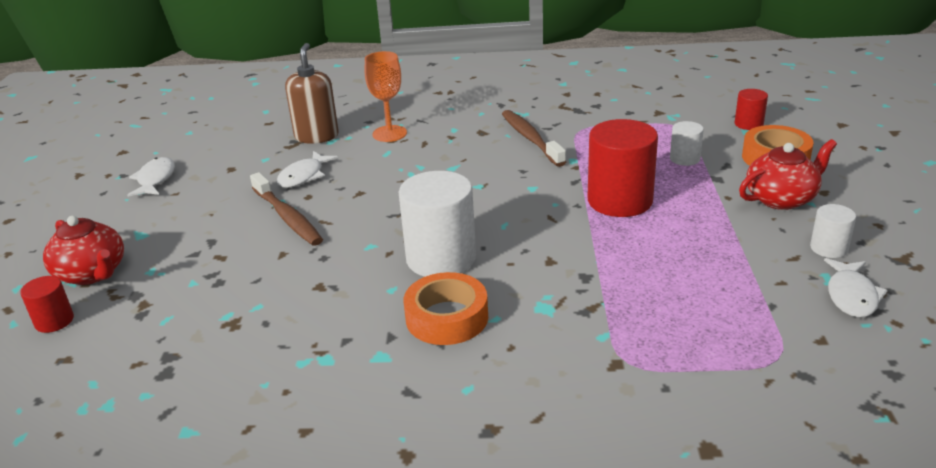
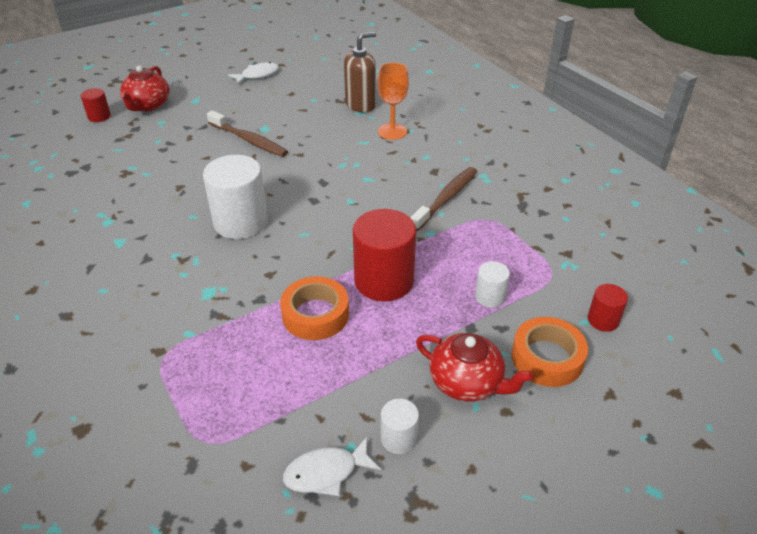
camera: 55 degrees right, 10 degrees up
brown toothbrush [250,172,323,246] -> brown toothbrush turned 75 degrees counterclockwise [207,110,288,157]
white fish [276,151,338,188] -> none
orange tape [404,272,488,345] -> orange tape moved to [280,276,349,340]

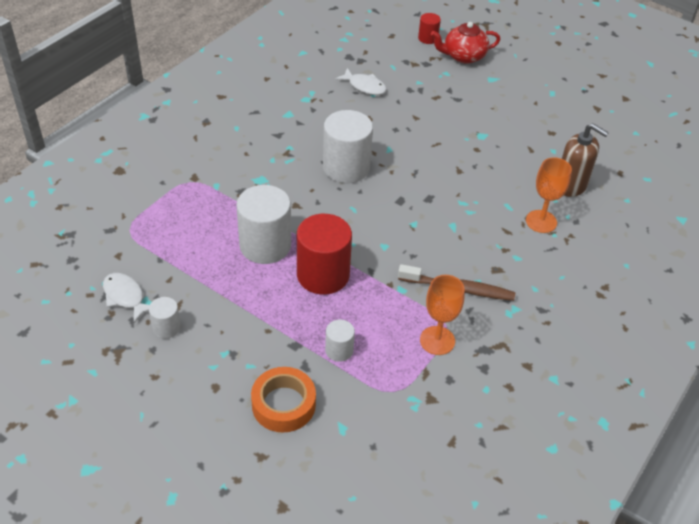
camera: 65 degrees right, 5 degrees up
brown toothbrush [207,110,288,157] -> none
white fish [228,62,279,84] -> white fish moved to [335,68,387,95]
orange tape [280,276,349,340] -> white cylinder [236,185,291,264]
red teapot [416,333,534,401] -> none
red cylinder [587,284,628,332] -> none
none -> orange goblet [420,275,465,355]

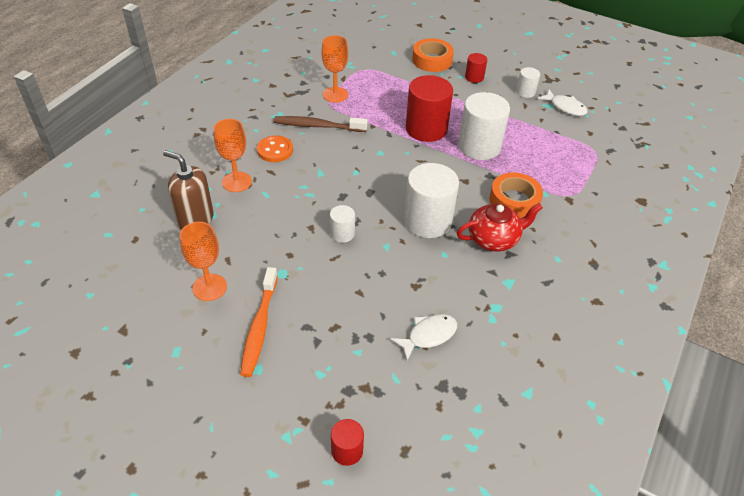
camera: 175 degrees right, 0 degrees up
white cylinder [325,320,355,362] -> white cylinder moved to [330,205,355,243]
white fish [335,68,387,95] -> white fish turned 120 degrees clockwise [390,314,457,360]
red teapot [431,22,500,64] -> red teapot moved to [457,203,543,252]
none -> orange goblet [180,222,227,301]
none -> orange toothbrush [240,267,278,377]
none -> orange button [257,135,293,162]
none -> red cylinder [465,53,487,83]
none -> orange tape [489,173,543,219]

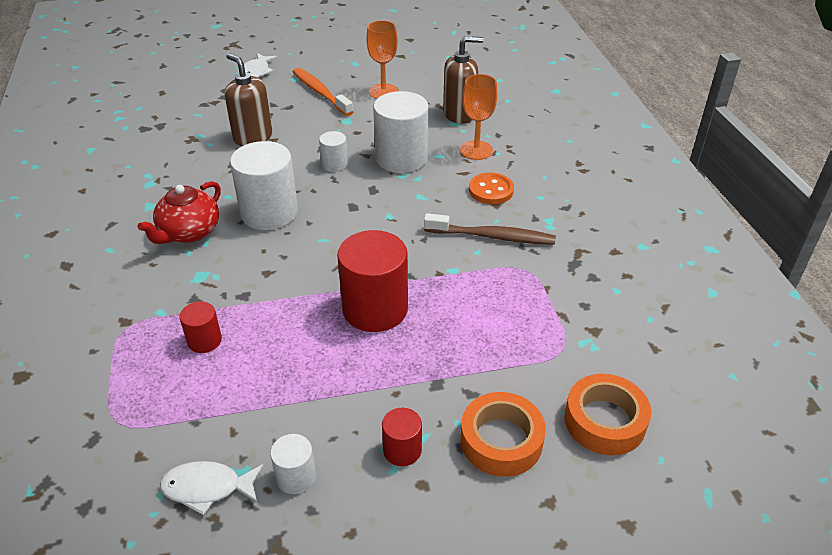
camera: 140 degrees right, 5 degrees down
brown toothbrush [274,116,368,132] -> brown toothbrush turned 45 degrees clockwise [424,213,556,245]
orange goblet [322,35,348,103] -> none
red cylinder [331,419,364,466] -> red cylinder moved to [180,301,222,353]
white fish [390,314,457,360] -> white fish moved to [238,53,278,78]
white cylinder [458,92,510,160] -> white cylinder moved to [373,91,429,173]
orange tape [489,173,543,219] -> orange tape moved to [564,374,651,455]
none -> brown soap dispenser [225,53,272,146]

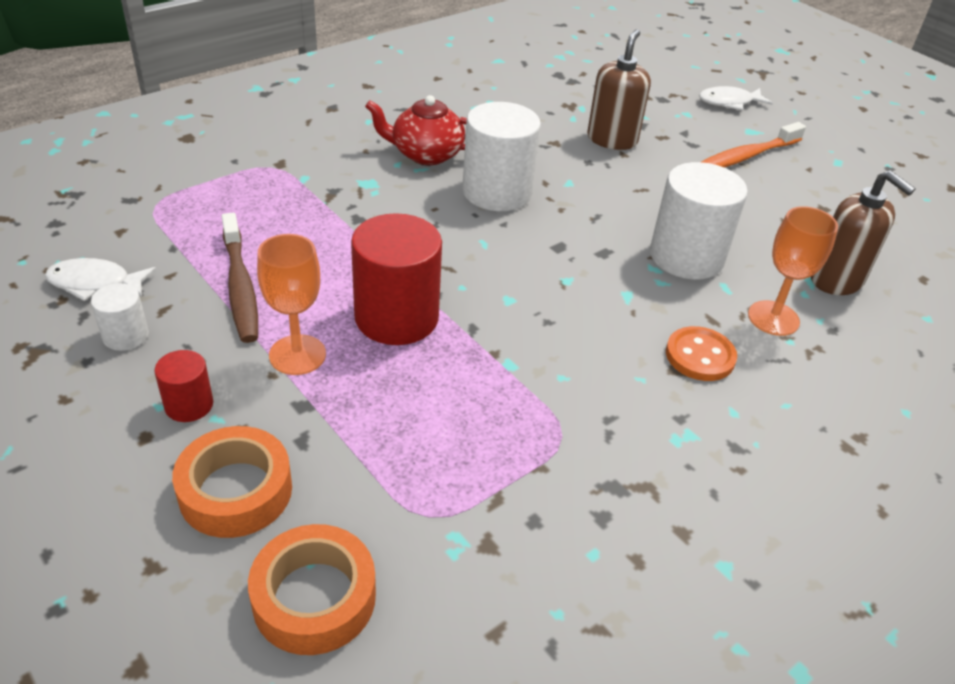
camera: 60 degrees right, 0 degrees up
white fish [160,461,264,515] -> white fish turned 60 degrees counterclockwise [45,258,156,301]
red cylinder [180,301,222,353] -> none
orange toothbrush [293,68,353,116] -> orange toothbrush turned 150 degrees counterclockwise [701,122,806,168]
white cylinder [319,131,348,172] -> none
orange goblet [366,20,398,99] -> orange goblet moved to [257,234,326,375]
brown toothbrush [424,213,556,245] -> brown toothbrush moved to [222,213,258,343]

